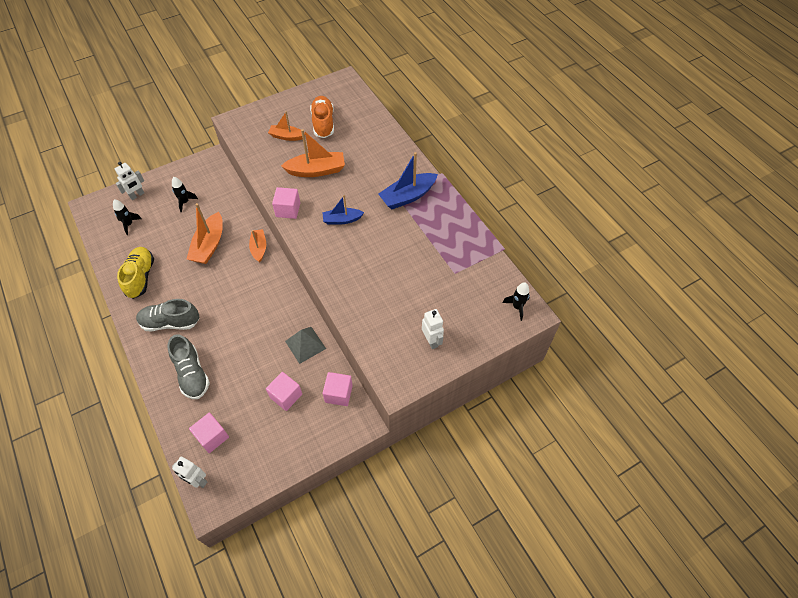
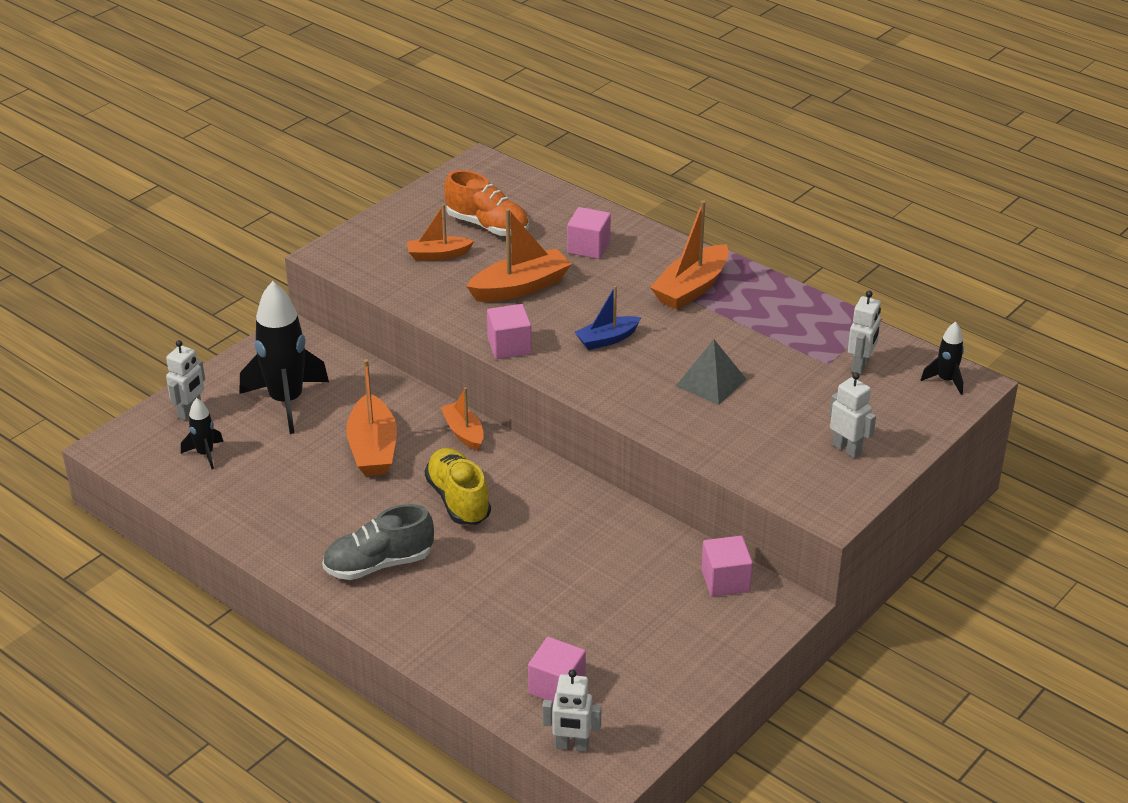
camera: 20 degrees left, 20 degrees down
yellow shoe [117,247,154,299] -> yellow shoe moved to [425,448,491,525]
grey shoe [167,334,210,399] -> none
black rocket [172,177,198,212] -> black rocket [239,281,329,434], size x2.11
pink cube [266,372,302,411] -> pink cube moved to [567,207,611,259]
grey pyramid [285,327,326,364] -> grey pyramid moved to [676,339,746,405]
orange shoe [310,96,334,138] -> orange shoe turned 150 degrees clockwise [444,170,529,236]
blue boat [378,152,438,210] -> orange boat [650,200,729,310]
none -> white robot [848,291,881,374]

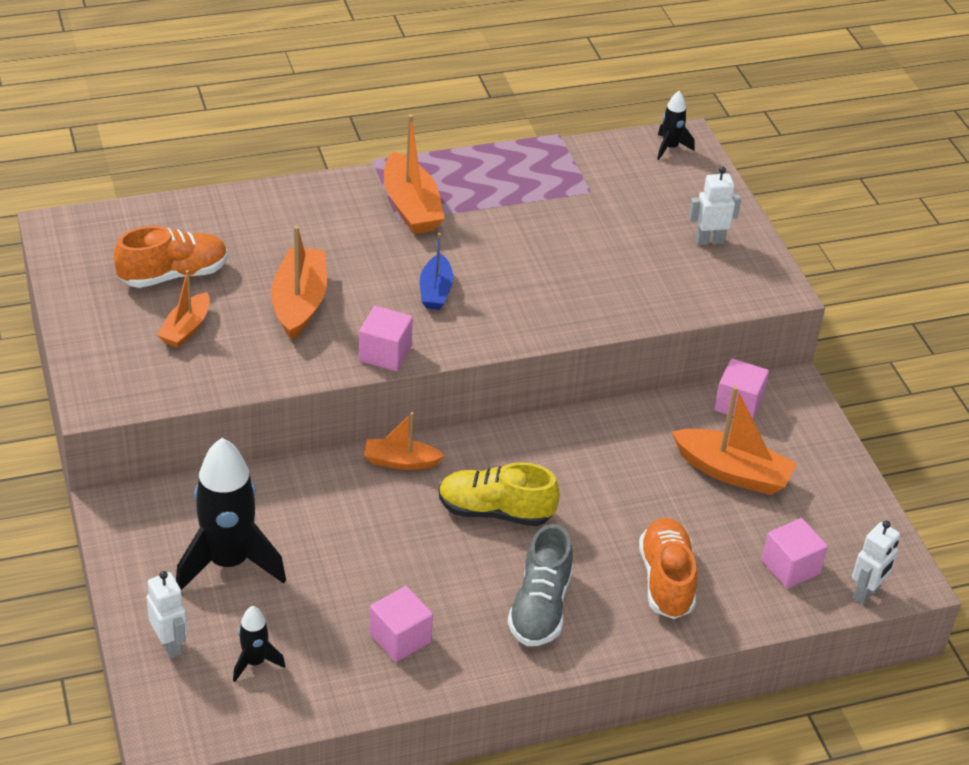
camera: 60 degrees left, 5 degrees up
orange boat [346,359,397,476] -> orange boat moved to [672,386,797,495]
pink cube [567,207,611,259] -> pink cube moved to [369,586,433,662]
grey pyramid [676,339,746,405] -> none
white robot [848,291,881,374] -> none
none -> orange shoe [639,518,697,619]

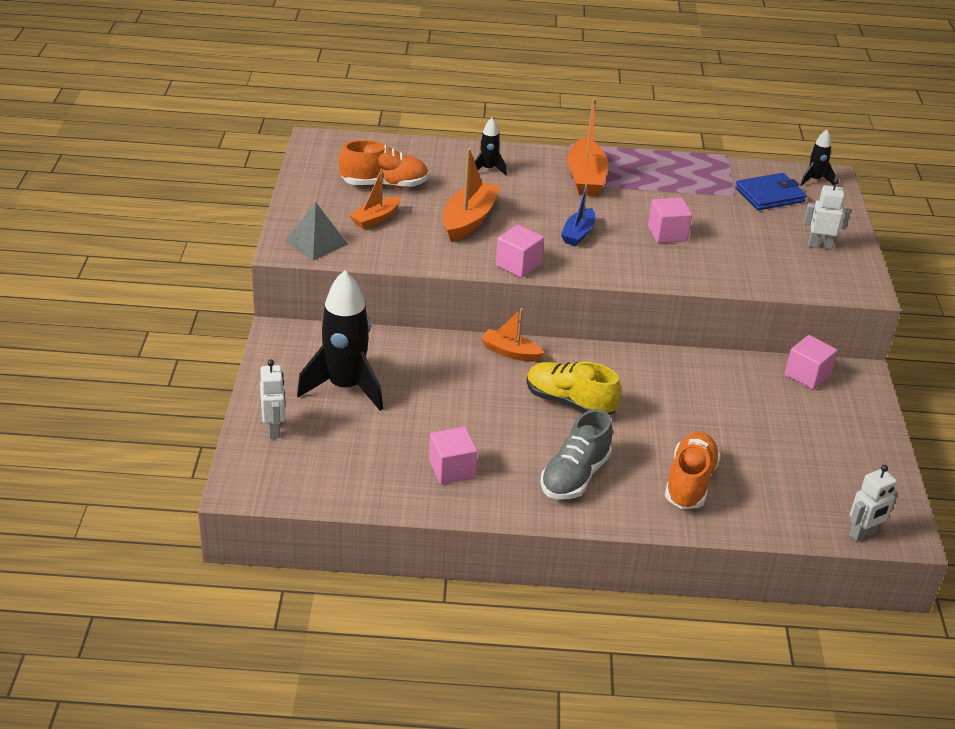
camera: 20 degrees right, 5 degrees down
black rocket [233,606,285,682] -> black rocket moved to [475,118,507,175]
orange boat [672,386,797,495] -> none
pink cube [762,518,828,589] -> pink cube moved to [648,198,692,243]
none -> grey pyramid [285,202,348,260]
none -> blue wallet [735,173,807,210]

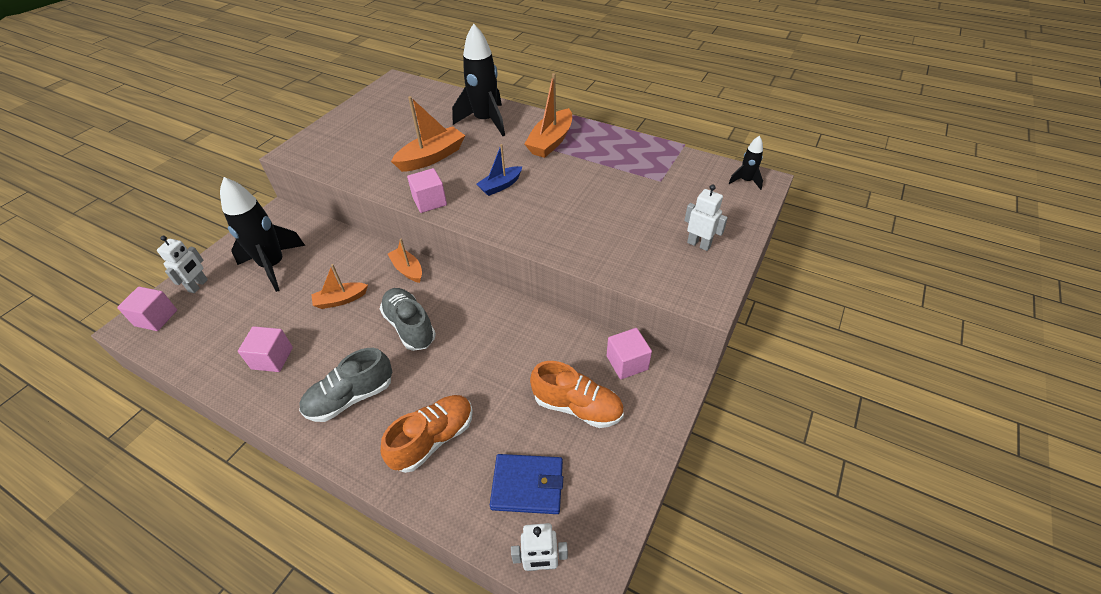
camera: 30 degrees right, 10 degrees up
grey pyramid [285,202,348,260] -> none
orange shoe [339,140,429,188] -> orange shoe moved to [530,361,624,428]
orange boat [349,169,400,229] -> orange boat moved to [311,264,368,309]
black rocket [475,118,507,175] -> black rocket [452,24,505,136], size x2.11
yellow shoe [527,362,621,415] -> grey shoe [380,288,436,351]
pink cube [648,198,692,243] -> pink cube moved to [117,286,177,331]
blue wallet [735,173,807,210] -> blue wallet moved to [490,454,563,514]

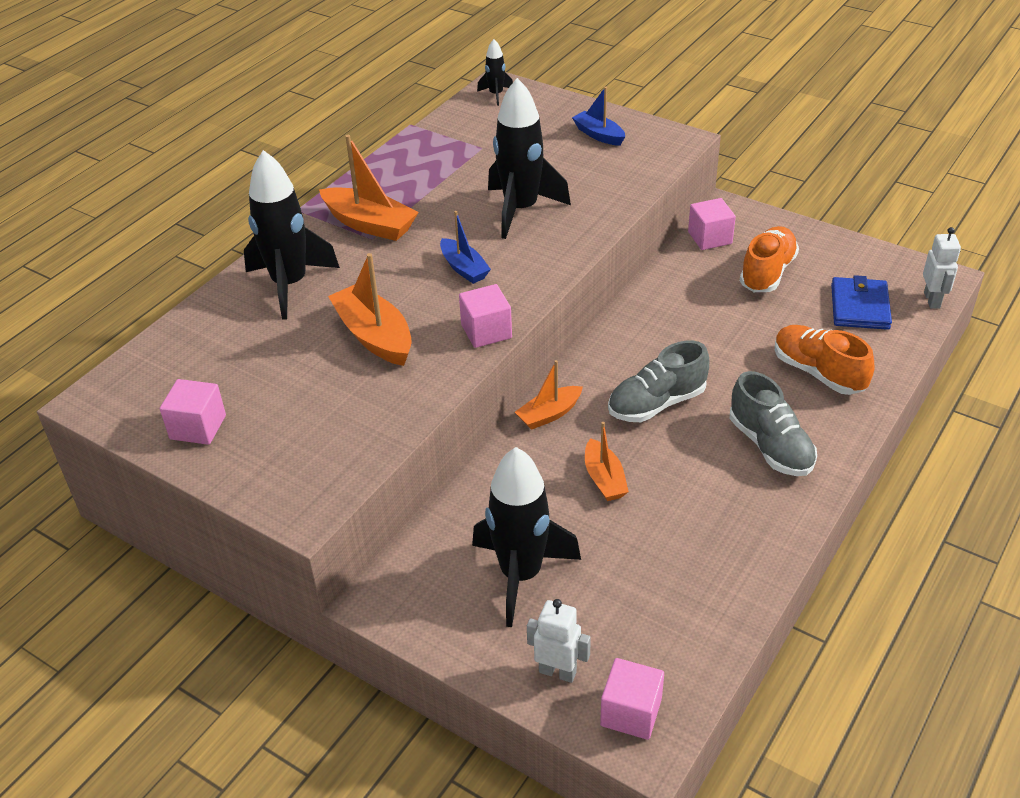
camera: 85 degrees left, 5 degrees down
pink cube [238,326,293,372] -> pink cube moved to [160,379,226,445]
white robot [684,184,728,251] -> blue boat [572,87,625,146]
none -> black rocket [488,78,571,239]

